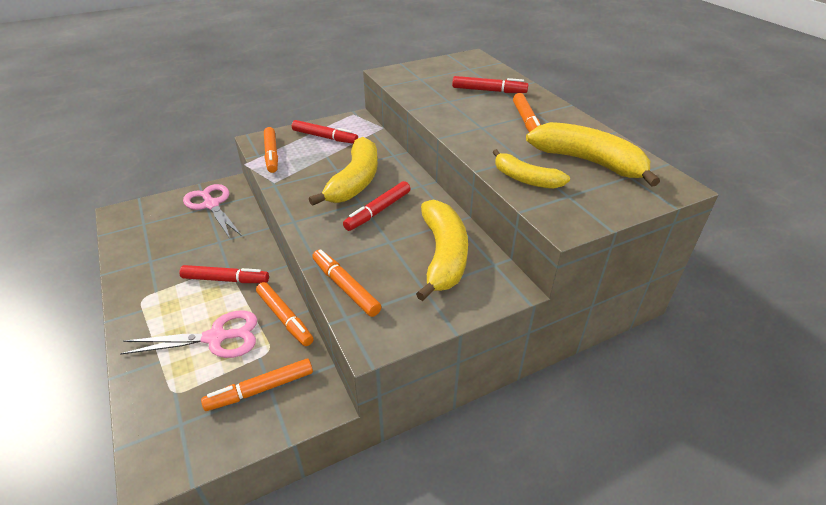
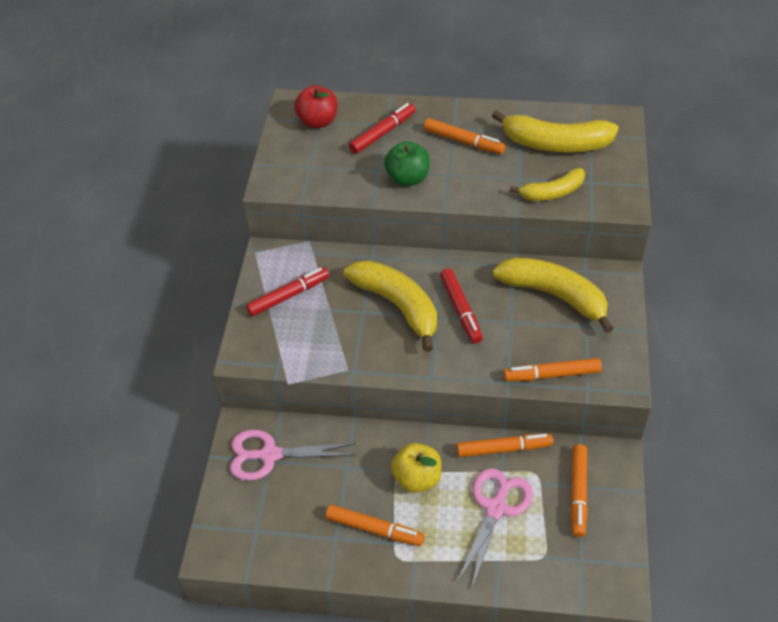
camera: 55 degrees left, 10 degrees up
red marker [179,265,269,283] -> yellow apple [391,443,442,493]
orange marker [264,127,278,173] -> orange marker moved to [326,505,424,546]
yellow banana [526,122,660,187] -> yellow banana turned 150 degrees counterclockwise [492,110,619,152]
none -> red apple [294,85,338,128]
none -> green apple [384,141,430,186]

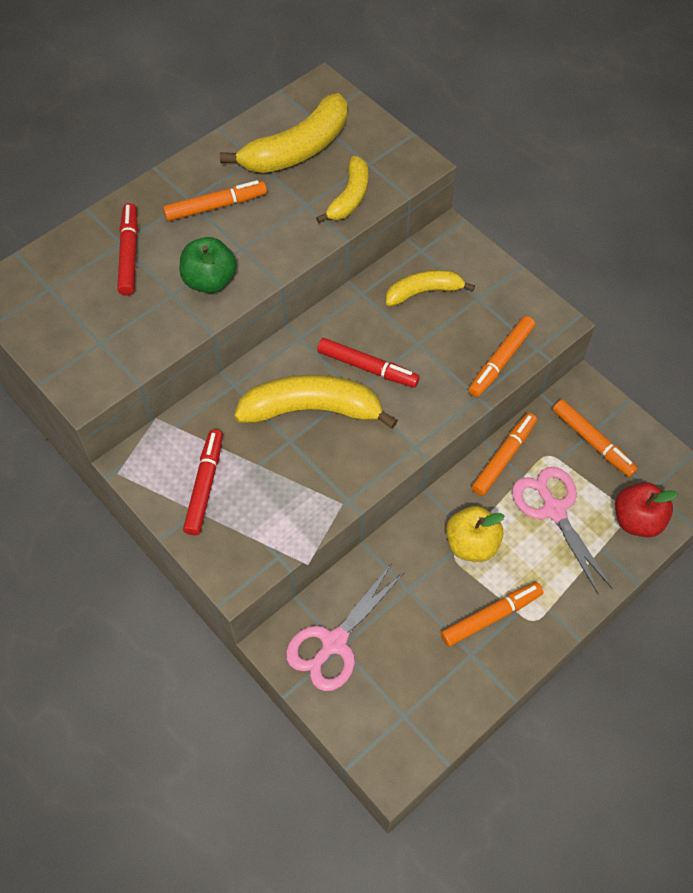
camera: 50 degrees left, 10 degrees up
red apple [294,85,338,128] -> red apple moved to [615,482,678,537]
yellow banana [493,257,614,333] -> yellow banana [386,270,475,306], size x0.61

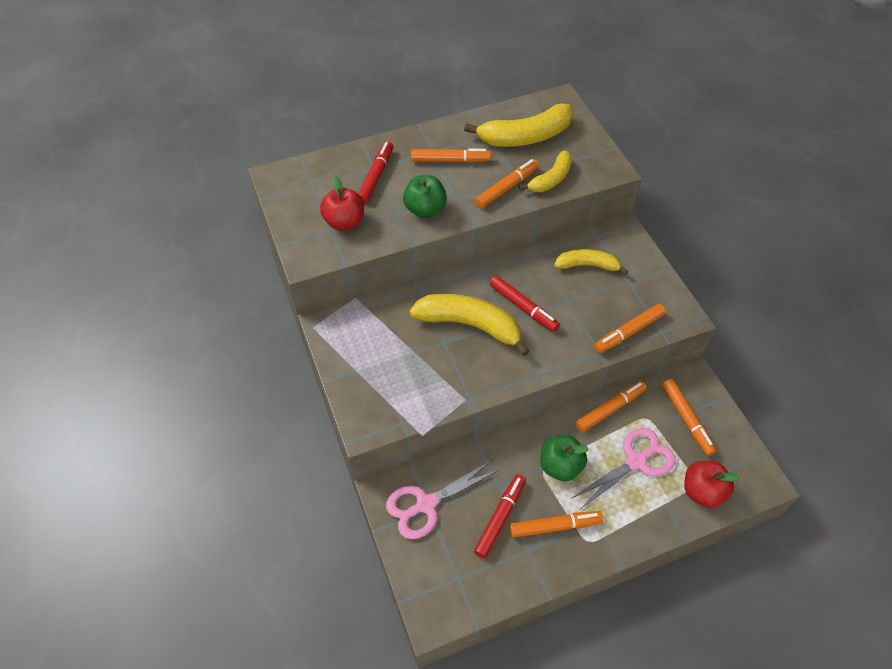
camera: 20 degrees right, 5 degrees down
red marker [183,429,223,536] -> red marker moved to [474,474,526,559]
yellow apple [446,506,505,562] -> green apple [540,435,589,481]
pink scissors [512,467,613,595] -> pink scissors turned 60 degrees clockwise [572,428,676,509]
none -> red apple [320,176,364,231]
none -> orange marker [475,159,539,208]

